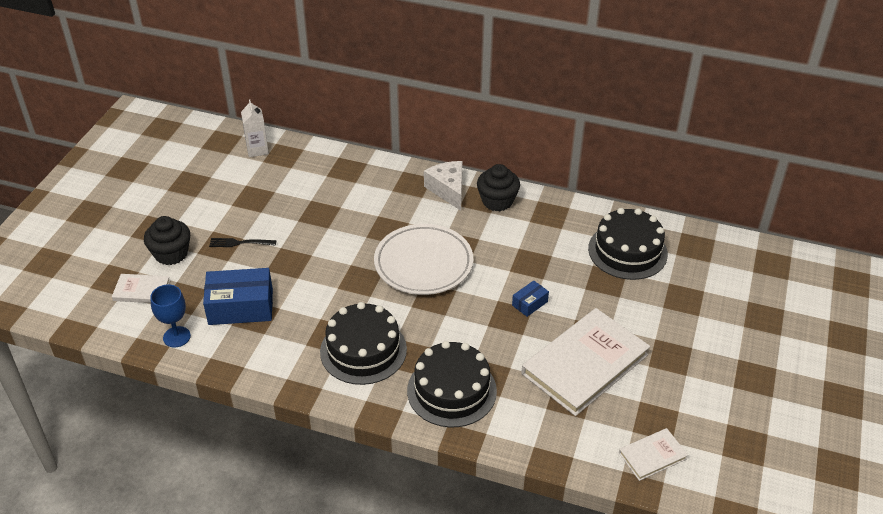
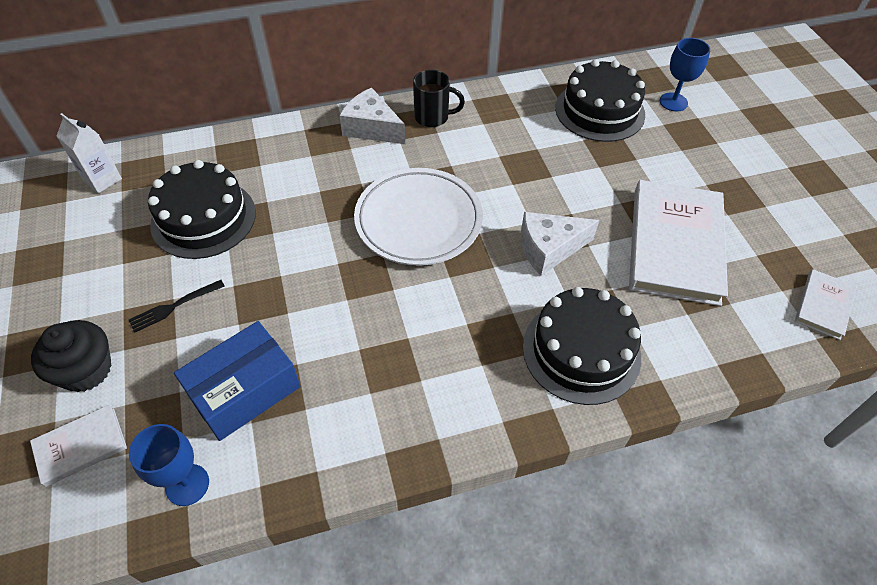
camera: 35 degrees left, 10 degrees up
black cake [320,302,407,385] -> black cake moved to [148,160,256,259]
black cupcake [477,164,520,211] -> black mug [413,70,465,127]
blue box [512,280,549,317] -> none
none -> white cheese [521,212,599,276]
none -> blue goblet [660,38,710,111]

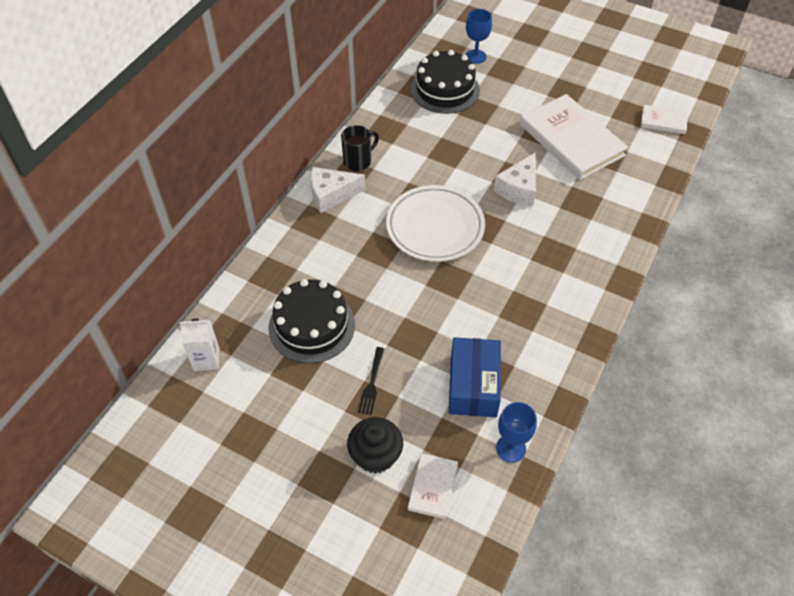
camera: 45 degrees left, 0 degrees up
black cake [523,287,641,405] -> none
white book [795,269,857,340] -> white book turned 60 degrees counterclockwise [641,105,688,134]

